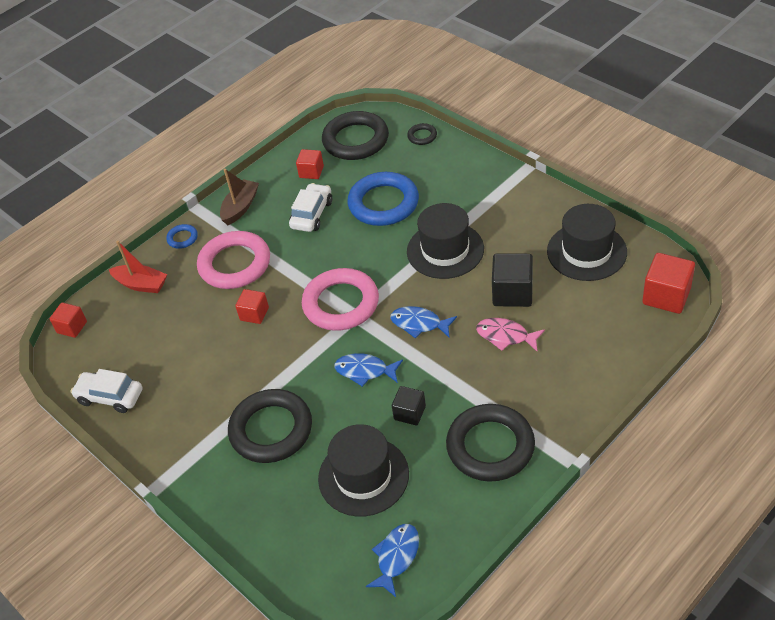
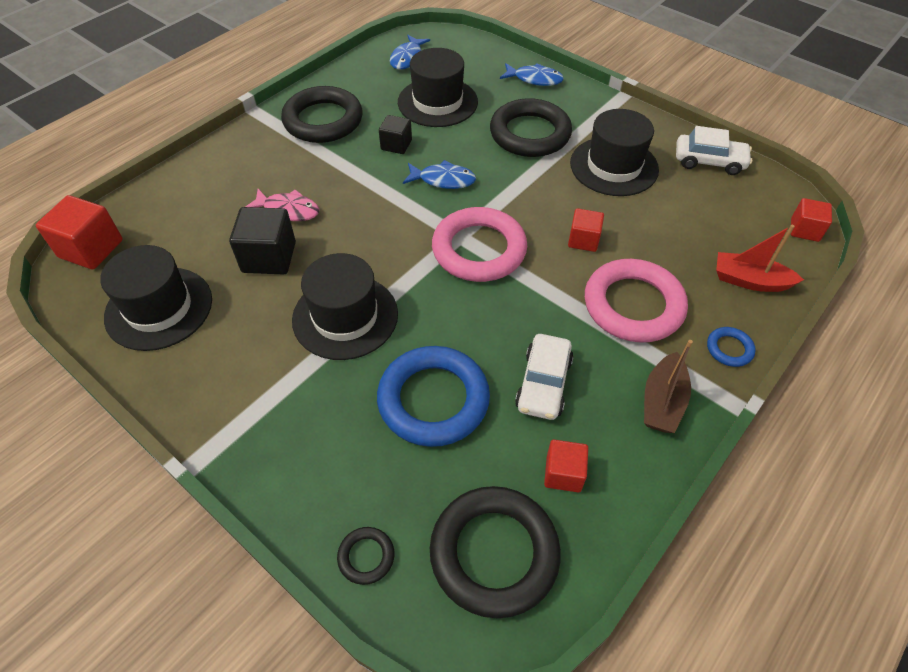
camera: 170 degrees right, 5 degrees up
blue fish [390,306,457,338] -> blue fish moved to [500,63,564,86]
none -> black hat [570,109,659,196]

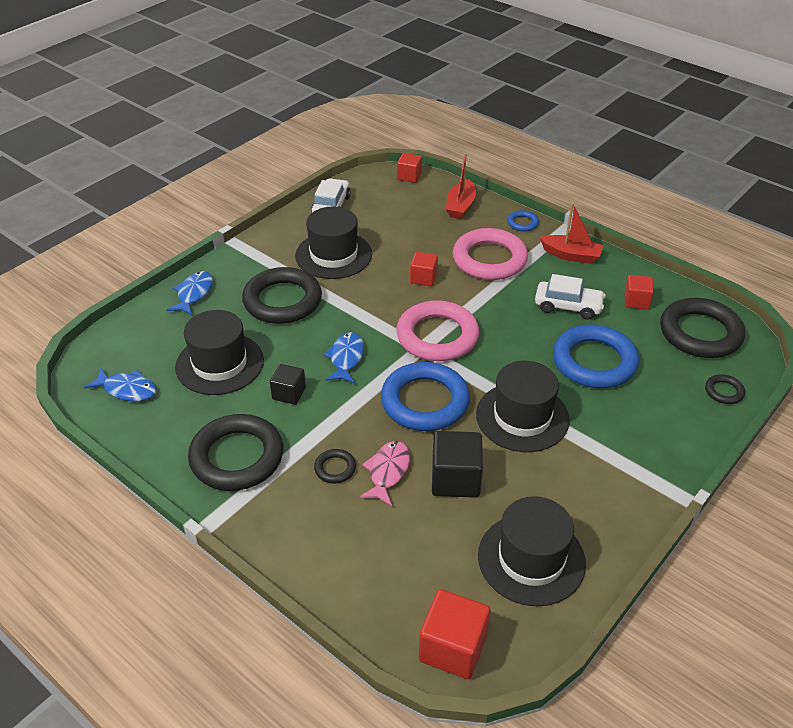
camera: 90 degrees left, 10 degrees down
brown boat [644,340,693,433] -> red boat [540,203,603,264]
none -> black ring [314,449,356,483]
none -> blue ring [381,362,470,431]

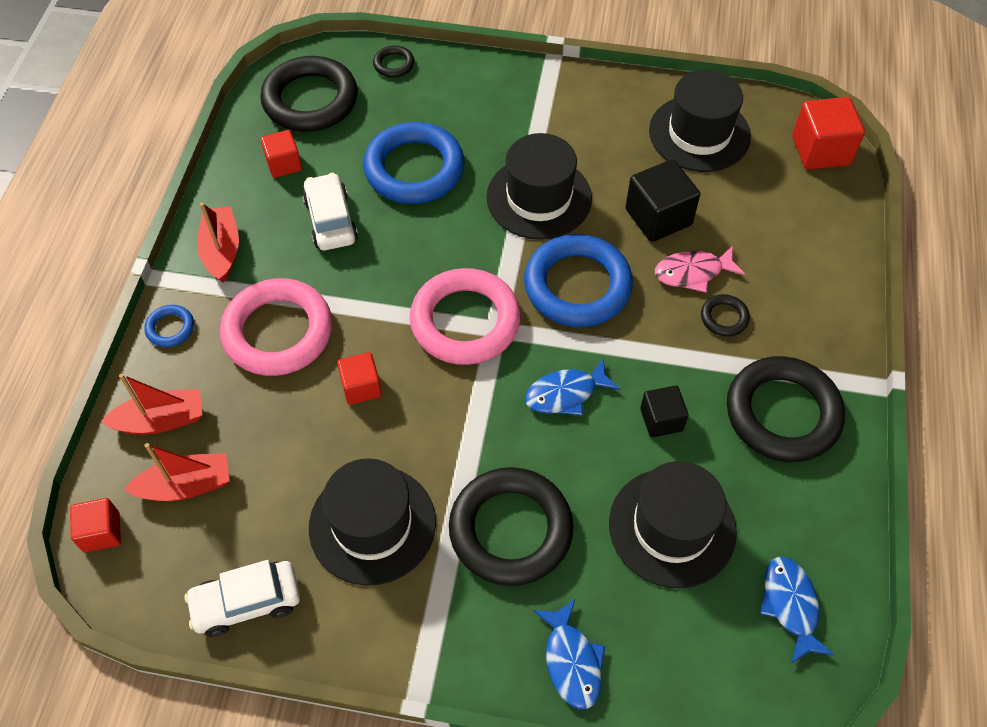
camera: 120 degrees left, 15 degrees up
blue fish [167,271,213,315] -> blue fish turned 90 degrees counterclockwise [533,599,605,709]
none -> red boat [124,443,230,501]

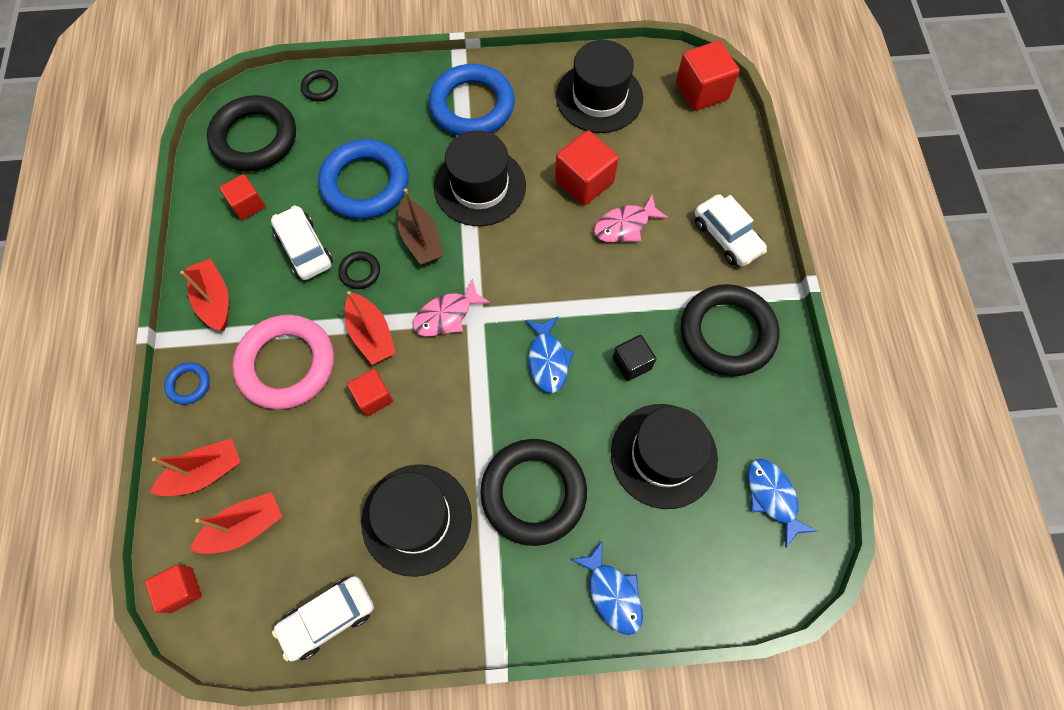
camera: 15 degrees left, 10 degrees up
pink ring [410,268,521,365] -> pink fish [413,278,491,337]
blue ring [524,234,633,327] -> blue ring moved to [429,64,515,136]
blue fish [525,357,620,416] -> blue fish turned 60 degrees counterclockwise [525,317,574,393]
black cube [625,159,700,242] -> red cube [555,130,619,206]
black ring [701,294,750,337] -> black ring moved to [338,251,380,289]
none -> red boat [345,291,396,365]
none -> brown boat [398,188,443,265]
none -> white car [695,194,767,266]

